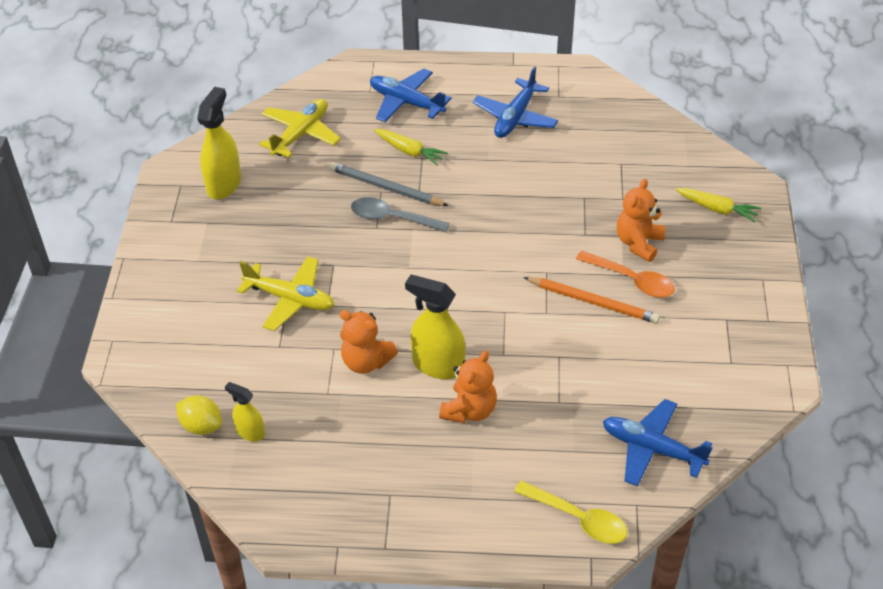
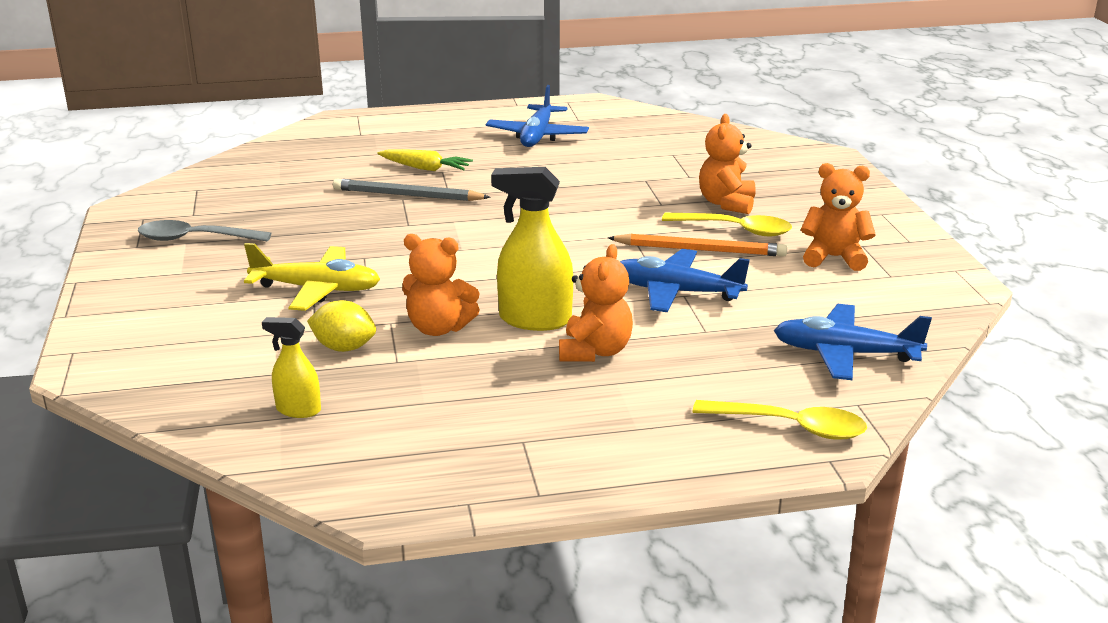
camera: 15 degrees left, 20 degrees down
yellow lemon [176,395,222,435] -> yellow lemon moved to [307,300,376,352]
yellow spray bottle [197,87,241,199] -> none
yellow plane [259,99,341,158] -> none
grey spoon [351,197,450,232] -> grey spoon moved to [138,220,271,242]
blue plane [370,68,451,122] -> blue plane moved to [620,249,750,312]
orange spoon [576,251,675,298] -> yellow spoon [662,213,792,236]
yellow carrot [676,188,761,223] -> none
none -> orange teddy bear [801,163,876,271]

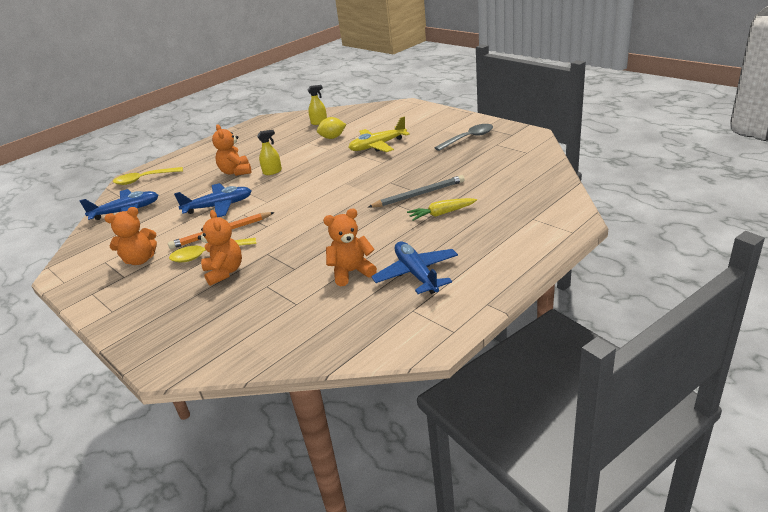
camera: 150 degrees right, 5 degrees up
orange teddy bear [402,234,480,336] -> orange teddy bear moved to [323,208,377,286]
yellow spray bottle [491,167,573,331] -> yellow spray bottle [257,130,282,175], size x0.57

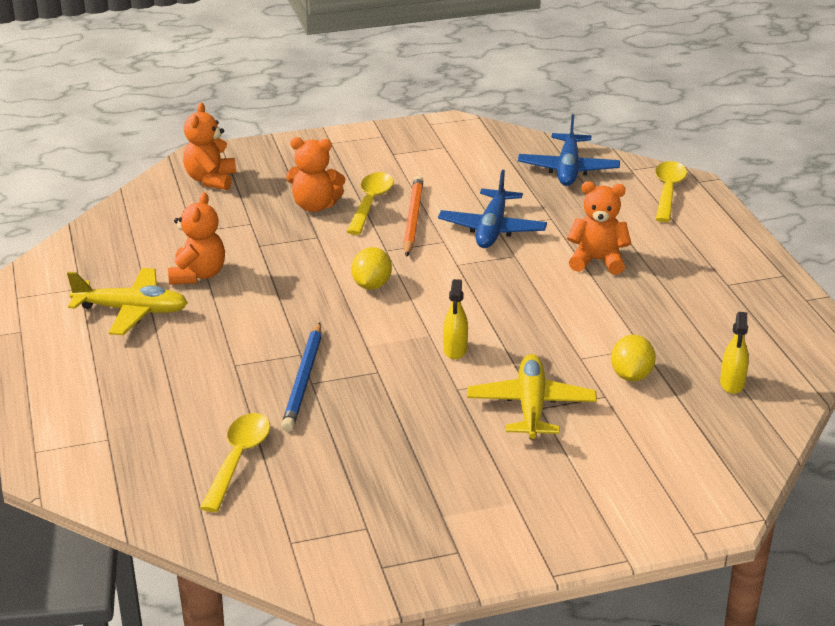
camera: 115 degrees right, 0 degrees up
orange teddy bear [105,207,157,265] -> orange teddy bear moved to [183,103,236,190]
yellow spray bottle [257,130,282,175] -> yellow spray bottle moved to [443,279,468,359]
grey pencil [368,175,465,208] -> blue pencil [281,322,322,432]
blue plane [371,242,458,294] -> yellow plane [67,268,188,335]
yellow carrot [407,198,477,221] -> none
grey spoon [434,124,493,151] -> none
none -> yellow spoon [200,413,270,512]
none -> yellow lemon [351,247,392,290]

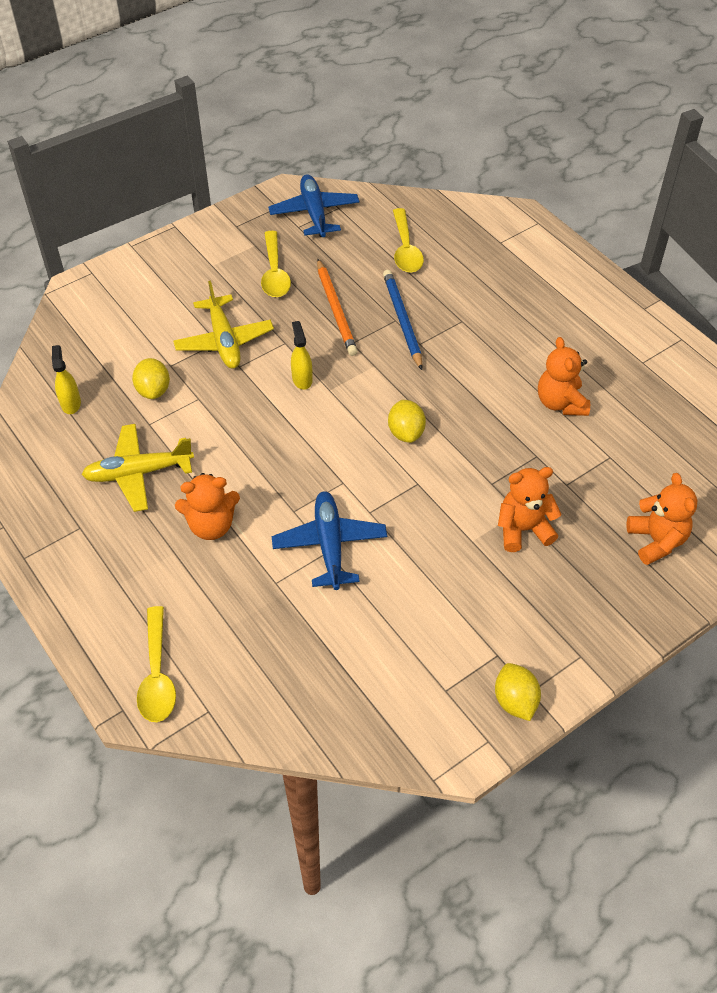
camera: 160 degrees right, 20 degrees up
yellow plane [67,268,188,335] -> yellow plane moved to [82,424,194,512]
yellow spoon [346,172,394,235] -> yellow spoon moved to [261,231,291,297]
orange pencil [403,176,424,257] -> orange pencil moved to [317,259,358,356]
blue plane [518,114,620,186] -> blue plane moved to [268,174,359,237]
none -> yellow lemon [495,663,541,721]

